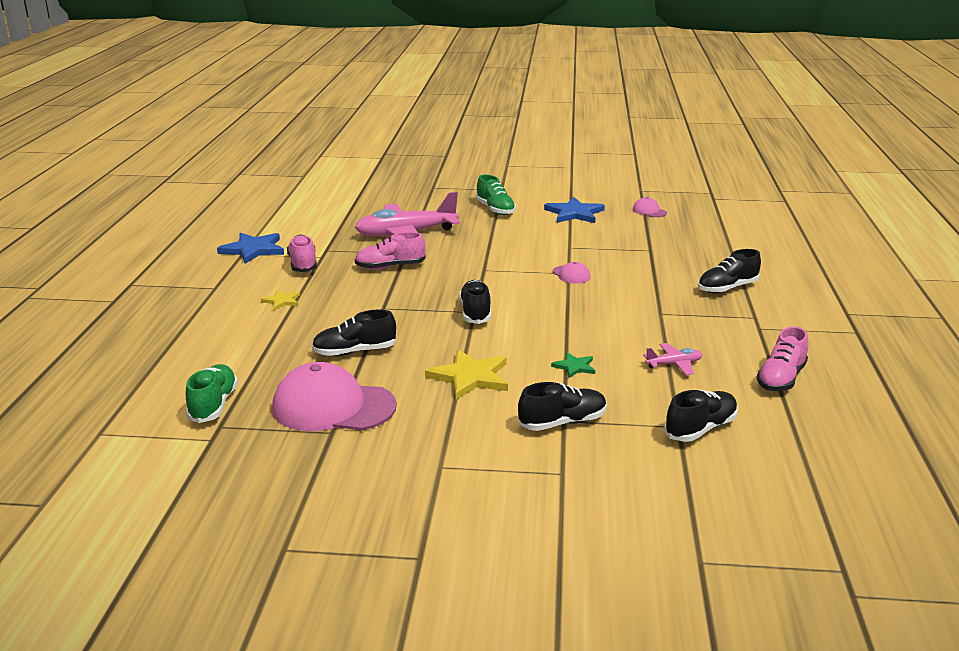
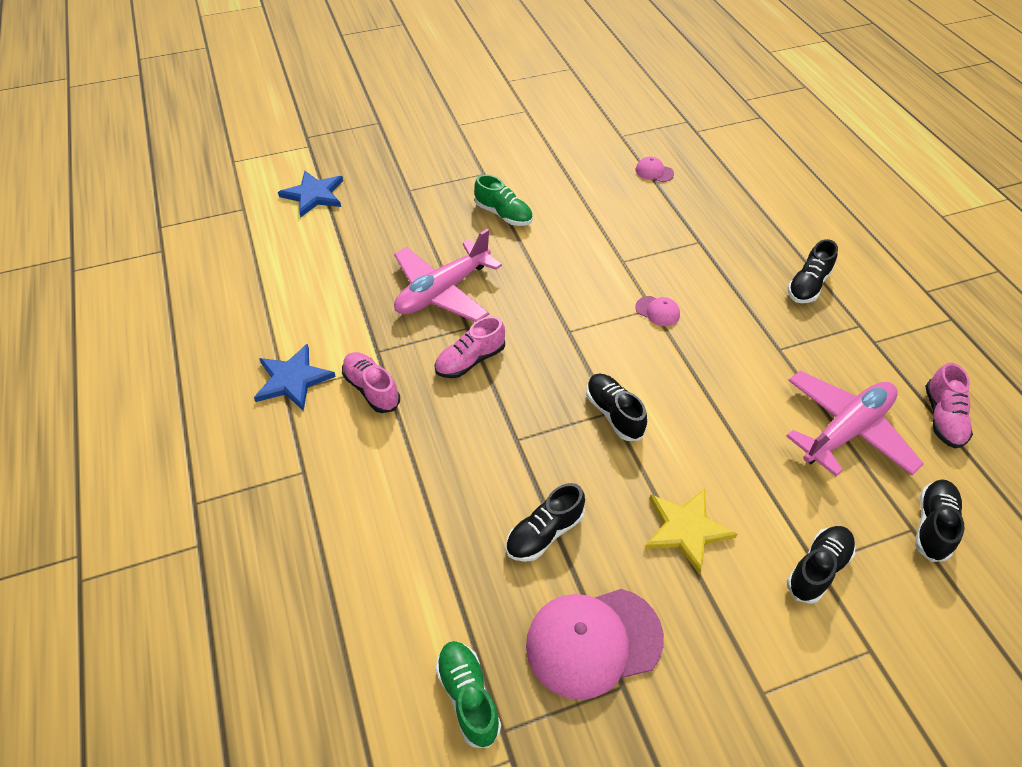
camera: 25 degrees left, 25 degrees up
yellow star [261,290,300,310] -> none
blue star [544,197,605,223] -> blue star moved to [278,171,343,217]
green star [551,352,595,378] -> none
pink plane [643,343,703,375] -> pink plane [786,371,924,476], size x2.27

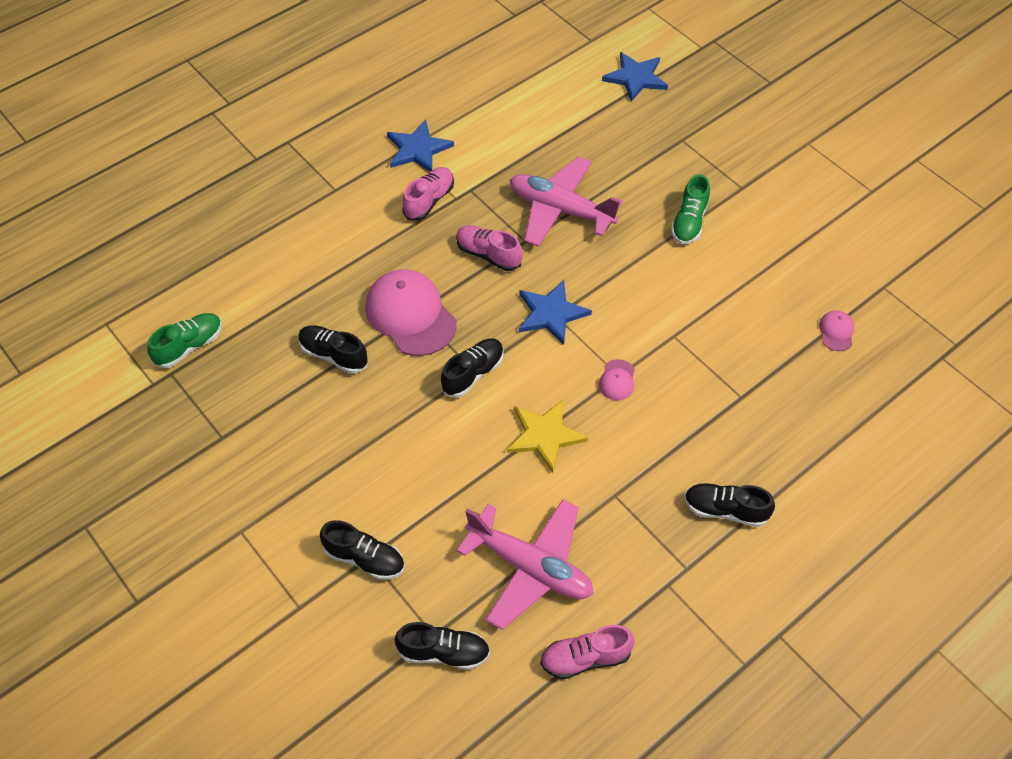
camera: 70 degrees right, 5 degrees up
pink cap [526,589,664,700] -> pink cap moved to [365,269,457,356]
yellow star [645,489,737,575] -> yellow star moved to [507,399,588,473]
none -> blue star [519,280,592,345]

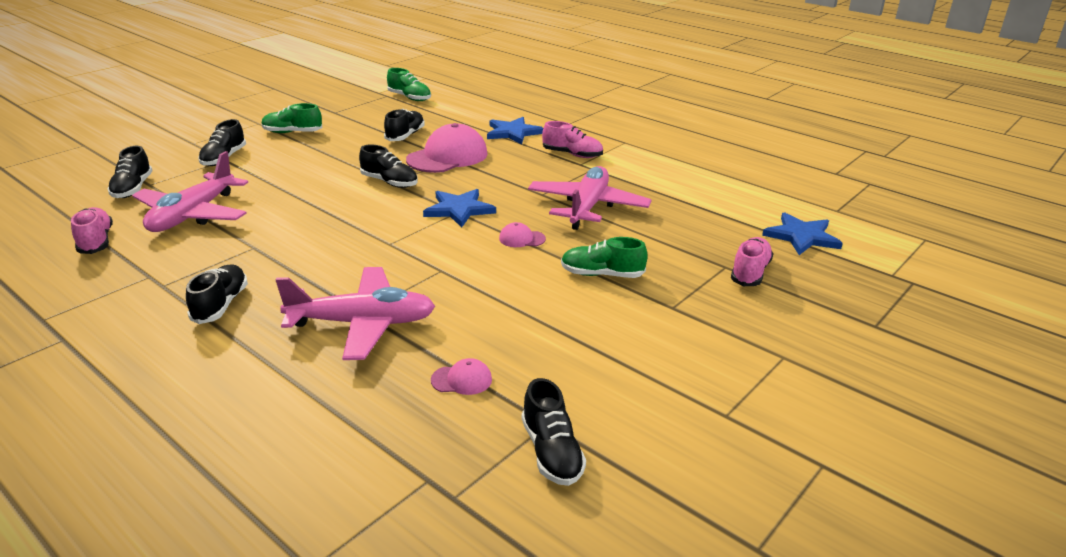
camera: 80 degrees right, 25 degrees down
blue star [387,120,454,172] -> blue star moved to [487,117,543,144]
pink shoe [456,225,523,271] -> pink shoe moved to [731,237,773,286]
yellow star [507,399,588,473] -> none
pink cap [598,359,635,400] -> pink cap moved to [499,222,546,247]
none -> green shoe [262,103,323,133]
none -> pink plane [275,267,435,360]
none -> black shoe [522,378,586,486]

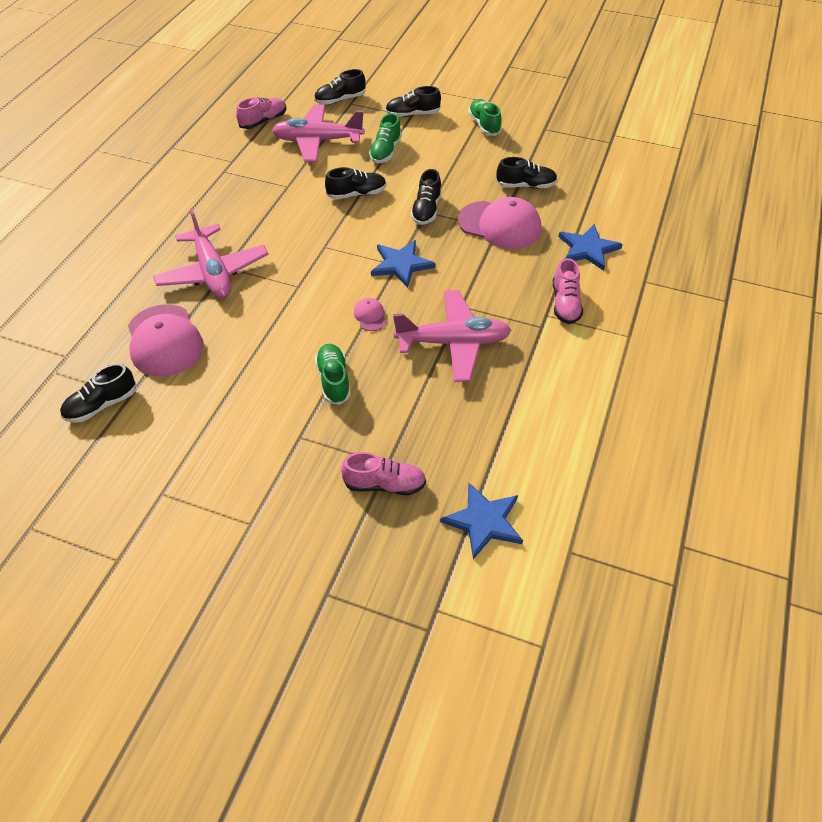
camera: 70 degrees right, 20 degrees up
black shoe [186,264,248,324] -> black shoe moved to [325,167,386,199]
green shoe [387,68,431,101] -> green shoe moved to [369,113,402,163]
pink cap [431,358,492,395] -> pink cap [128,304,204,376], size x2.25

